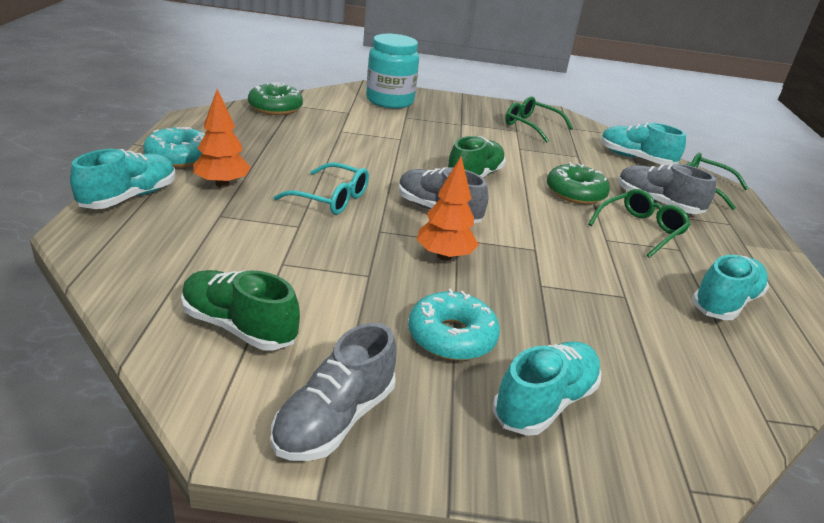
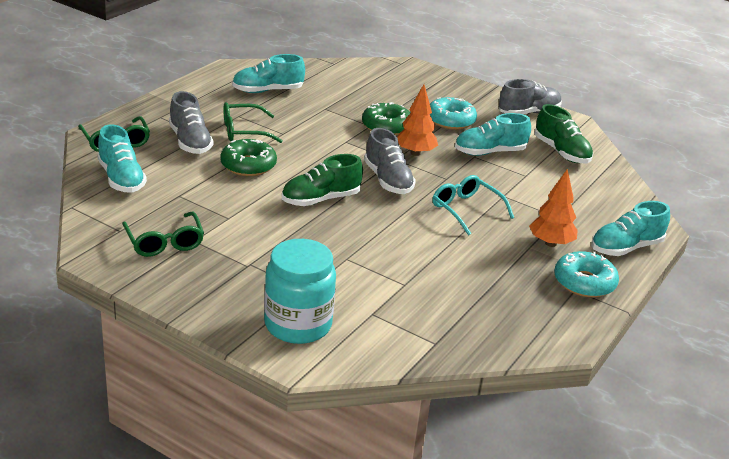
camera: 150 degrees left, 0 degrees up
green donut [248,82,303,115] -> green donut moved to [362,102,410,136]
turquoise shoe [493,341,601,436] -> turquoise shoe moved to [455,113,531,156]

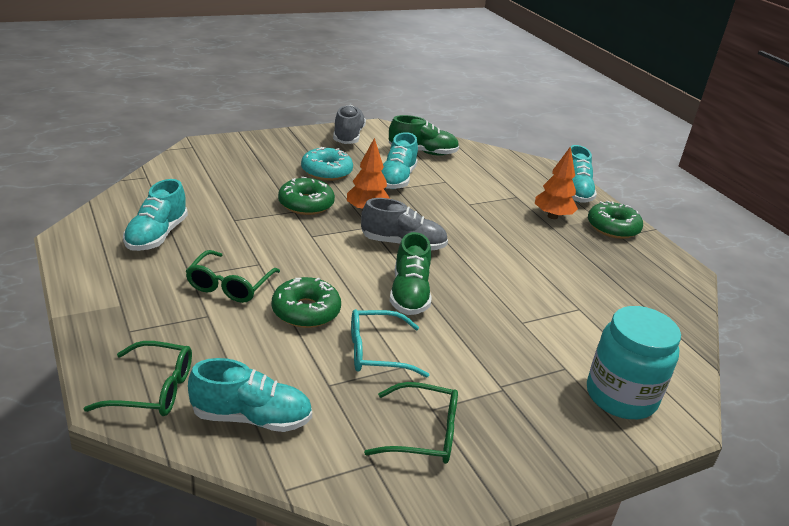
camera: 60 degrees left, 0 degrees up
grey shoe [169,91,214,154] -> none
turquoise glasses [432,175,514,236] -> turquoise glasses moved to [351,309,429,378]
turquoise donut [554,251,619,298] -> green donut [588,201,643,239]

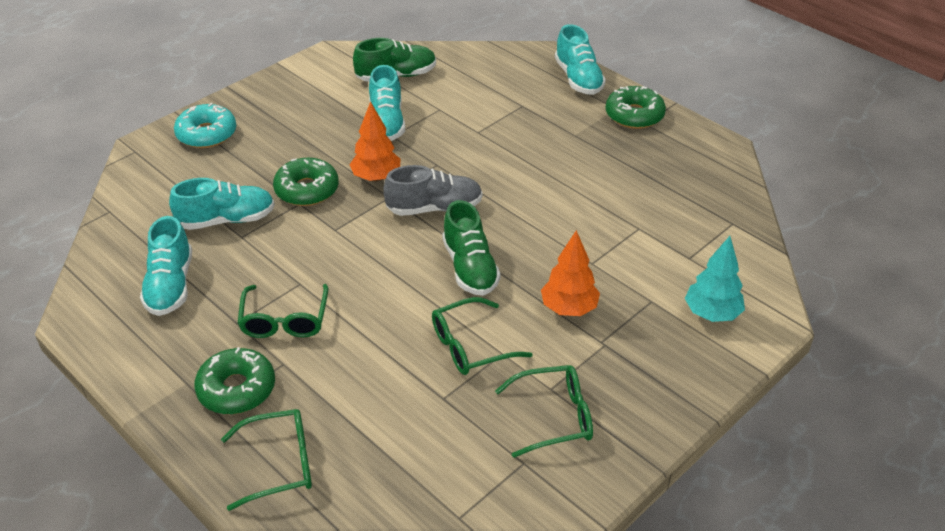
camera: 15 degrees left, 10 degrees up
turquoise shoe [188,358,312,432] -> turquoise shoe moved to [169,178,275,230]
green donut [272,277,341,328] -> green donut moved to [194,347,275,414]
turquoise donut [301,147,353,181] -> turquoise donut moved to [174,103,236,148]
grey shoe [333,105,366,144] -> none
turquoise glasses [351,309,429,378] -> green glasses [432,297,533,375]
orange tree [535,146,578,219] -> orange tree moved to [541,230,600,316]
turquoise jar [587,306,681,419] -> turquoise tree [685,236,745,322]

